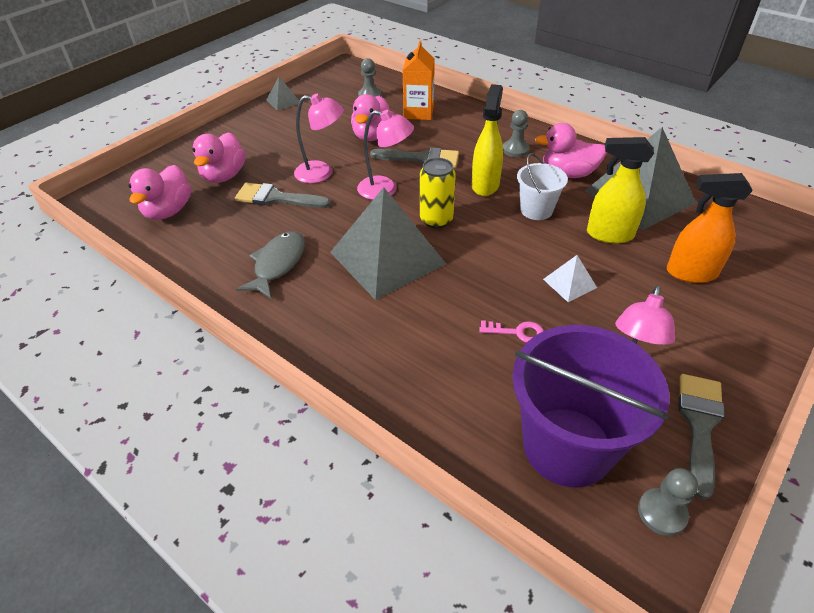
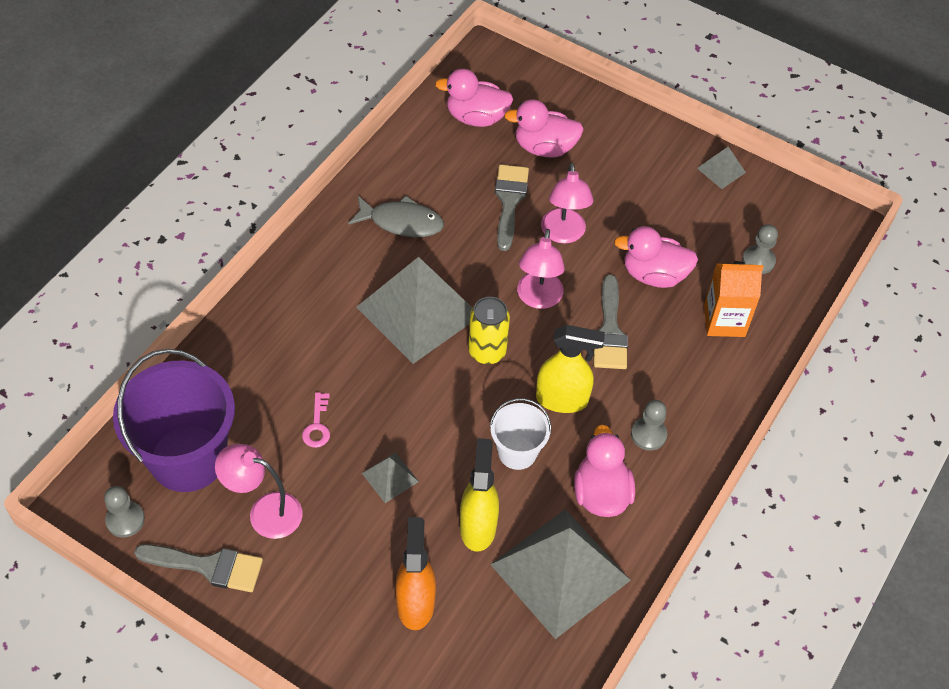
camera: 80 degrees right, 10 degrees up
white pyramid [543,255,597,302] -> grey pyramid [362,452,419,503]

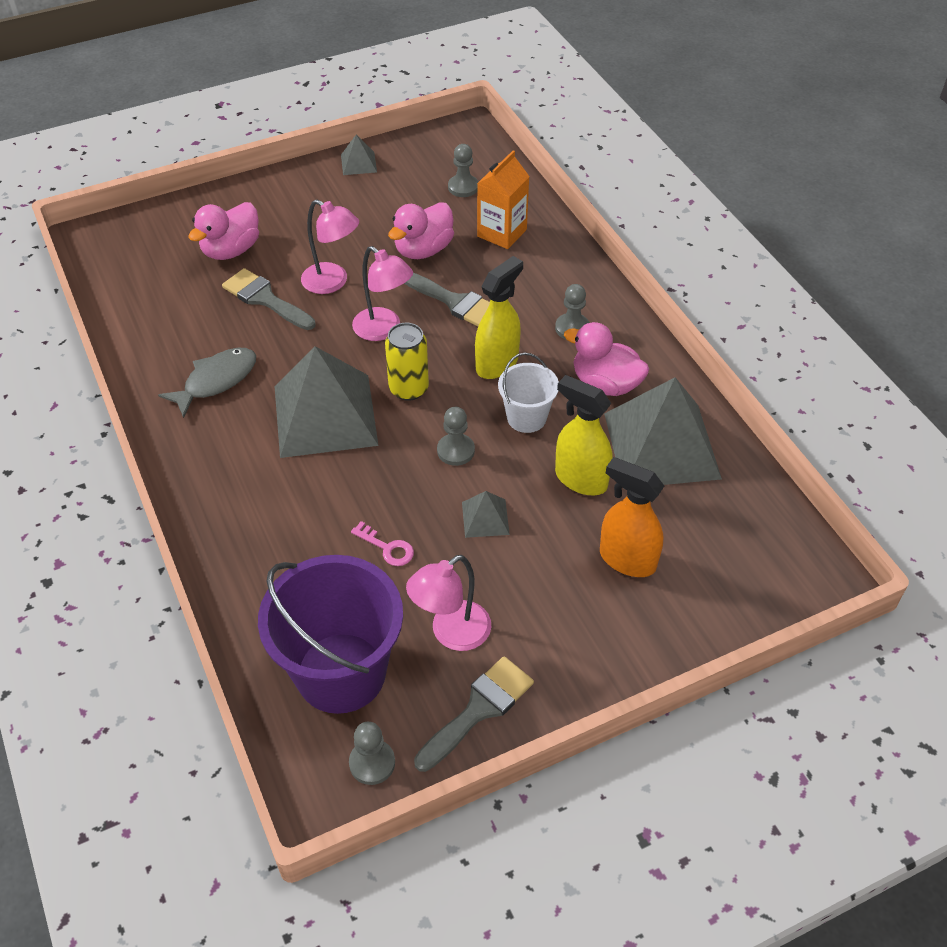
camera: 55 degrees left, 5 degrees down
pink duck [435,69,513,127] -> none
none -> grey pawn [437,407,475,466]

